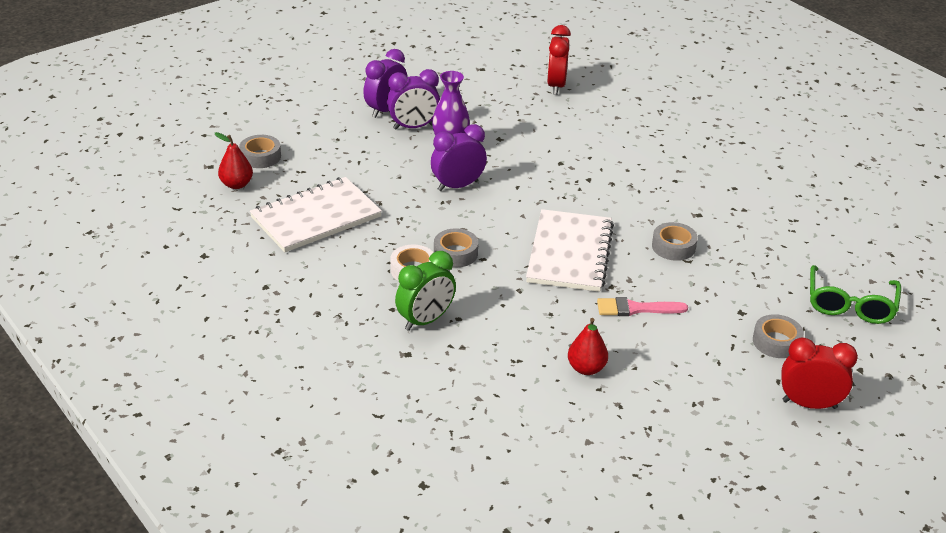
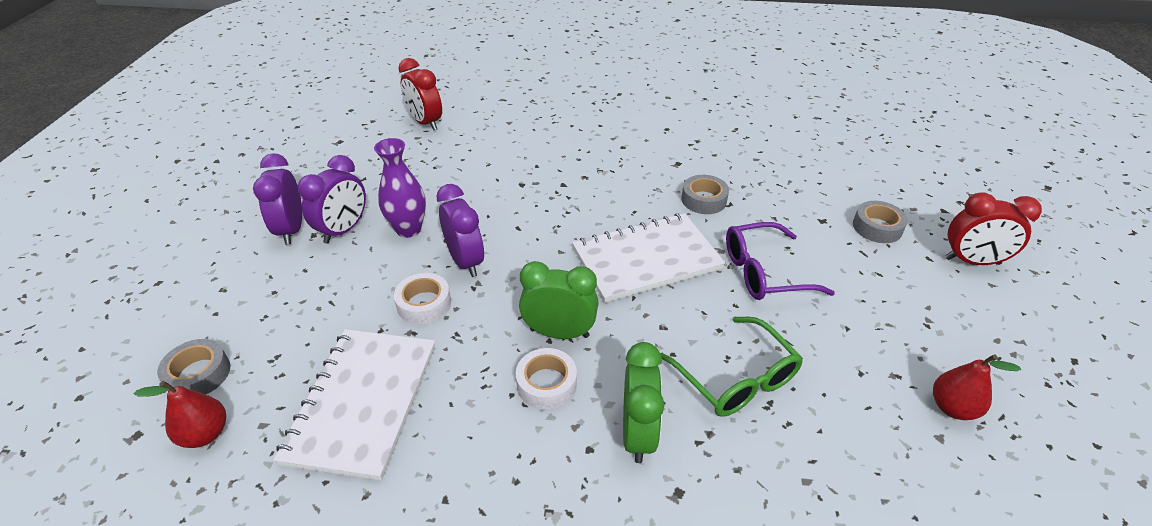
camera: 45 degrees left, 5 degrees up
purple clock [431,124,487,191] -> purple clock turned 135 degrees clockwise [437,184,484,277]
grey tape [434,228,478,267] -> green clock [519,261,599,339]
white notebook [526,209,614,292] -> white notebook turned 75 degrees counterclockwise [572,213,725,303]
red pear [568,318,608,375] -> red pear moved to [933,354,1021,420]
pink brush [597,297,688,316] -> purple glasses [726,222,835,300]
red clock [781,337,858,409] -> red clock turned 135 degrees counterclockwise [945,192,1042,265]
green glasses [810,265,901,324] -> green glasses moved to [661,317,803,417]
none -> white tape [394,273,451,324]

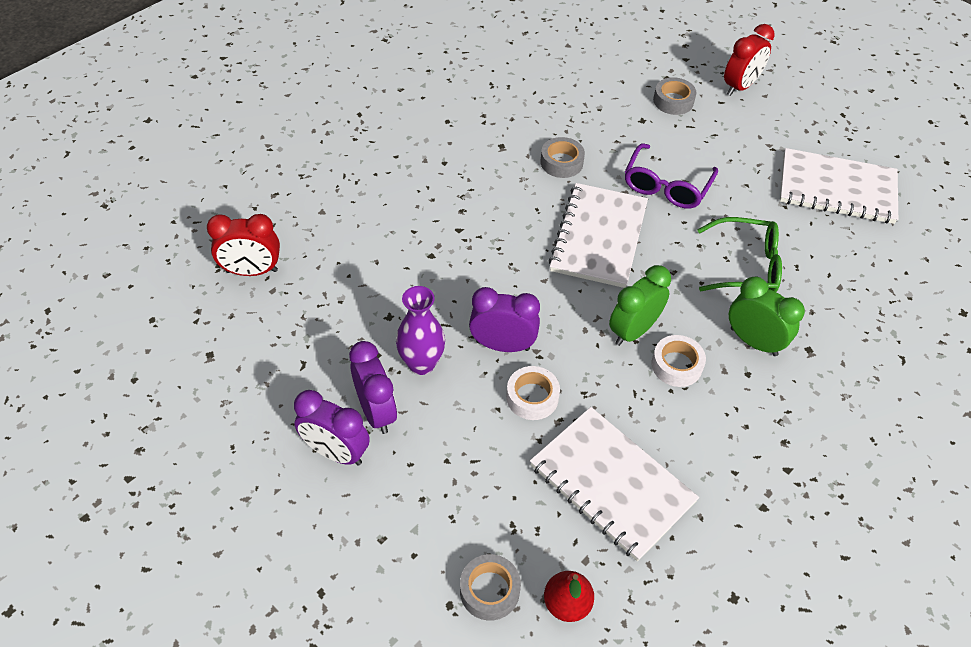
camera: 55 degrees left, 10 degrees up
red pear [933,354,1021,420] -> white notebook [780,148,898,224]

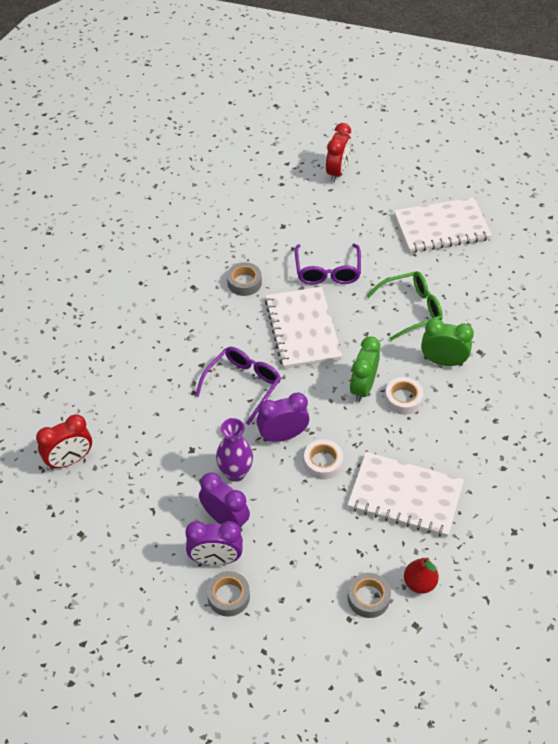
camera: 25 degrees left, 0 degrees up
grey tape [653,77,697,115] -> grey tape moved to [207,571,250,617]
none -> purple glasses [195,347,281,425]

